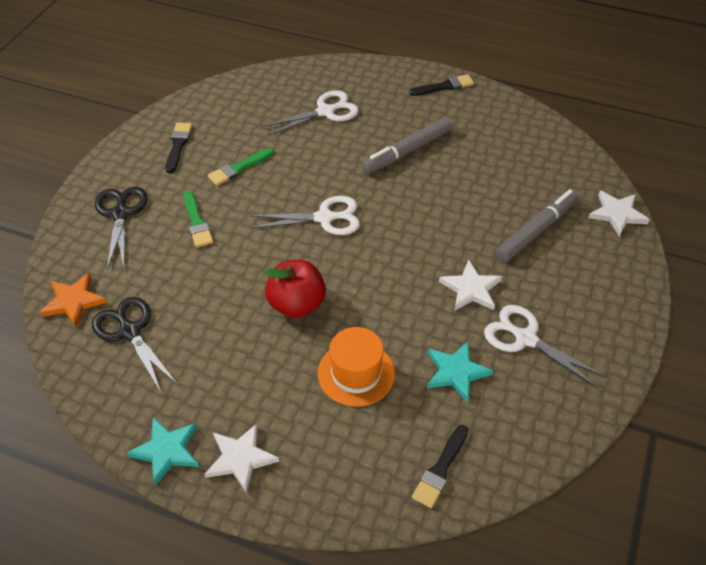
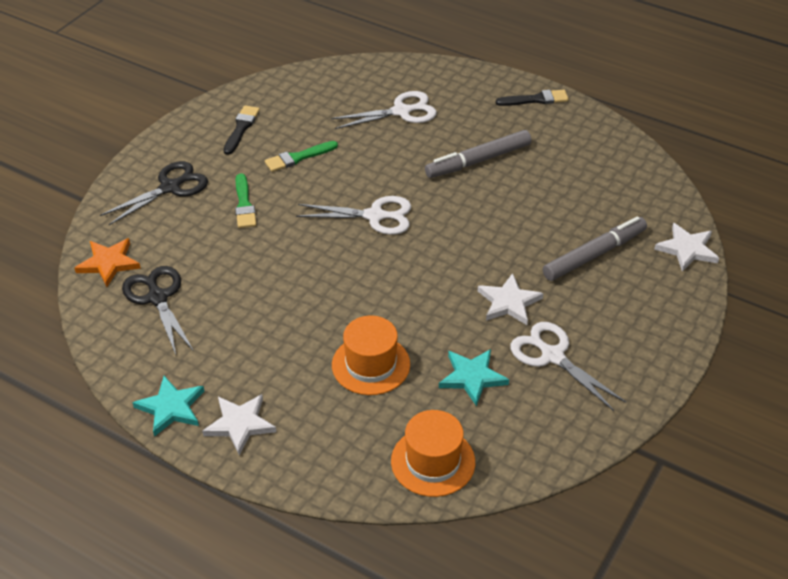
camera: 10 degrees right, 5 degrees down
black scissors [95,187,148,269] -> black scissors turned 45 degrees clockwise [100,161,208,225]
red apple [265,260,326,318] -> none
black brush [412,425,468,508] -> orange hat [391,410,475,497]

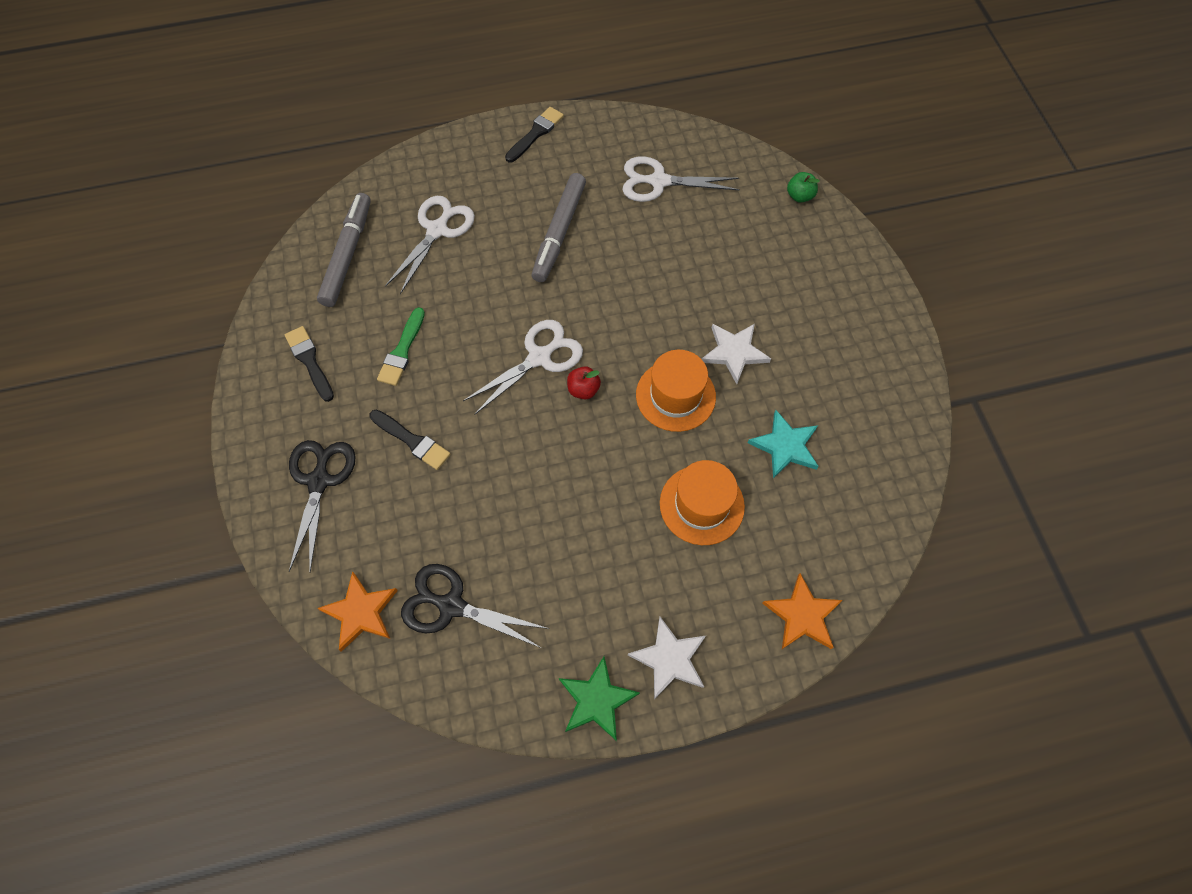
camera: 45 degrees left, 20 degrees up
turquoise star [133,376,204,437] -> green star [559,656,640,741]
green brush [235,173,257,228] -> black brush [369,410,451,470]
orange hat [391,410,475,497] -> orange hat moved to [636,350,716,432]
white scissors [510,322,626,411] -> white scissors moved to [622,156,740,202]
grey marker [543,216,647,281] -> grey marker moved to [317,193,371,307]
white star [654,223,719,272] -> green apple [787,172,820,203]
none -> red apple [567,366,601,399]
none -> orange star [762,573,843,649]

